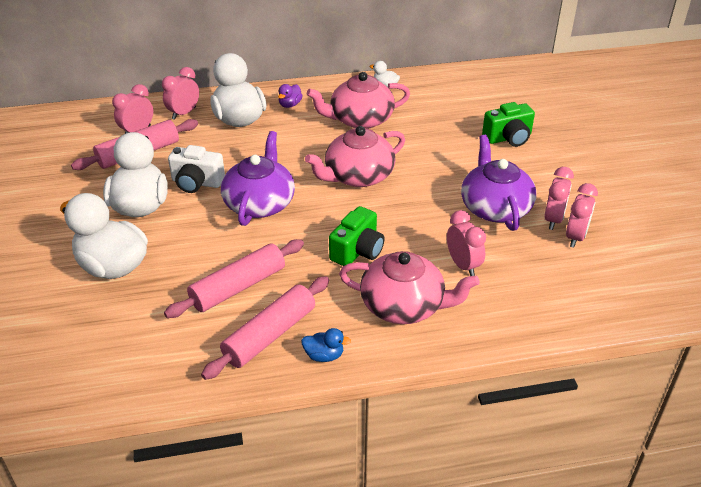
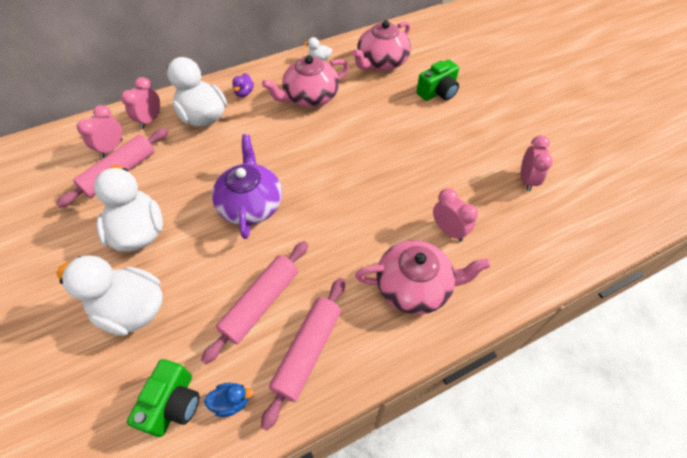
camera: 15 degrees left, 15 degrees up
white camera [168,145,225,193] -> none
blue duck [301,328,351,362] -> blue duck moved to [204,383,254,417]
pink teapot [305,126,405,187] -> pink teapot moved to [352,20,411,71]
green camera [329,206,385,266] -> green camera moved to [127,359,200,437]
purple teapot [461,135,536,231] -> none
pink clock [544,167,574,230] -> none

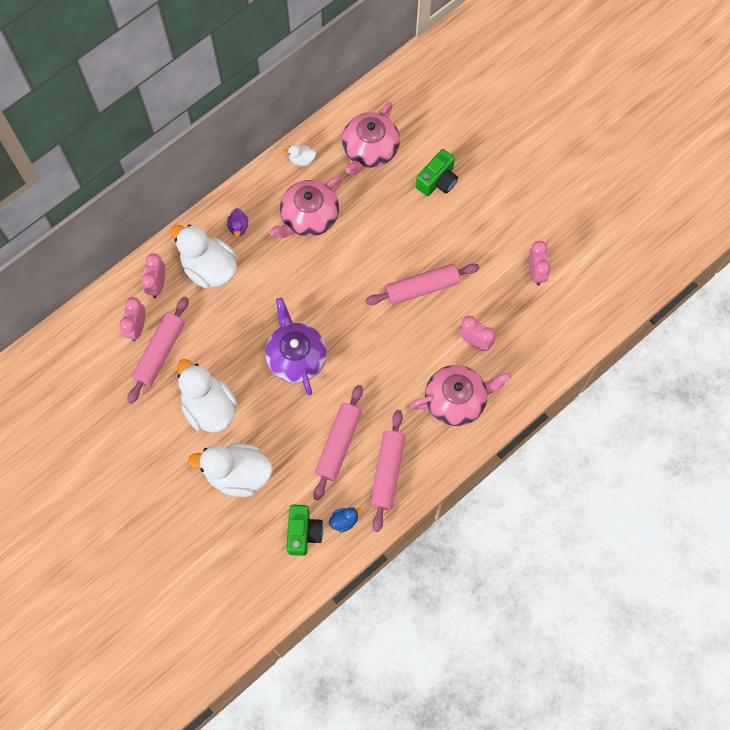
camera: 15 degrees left, 15 degrees up
none -> pink rolling pin [365,263,479,305]

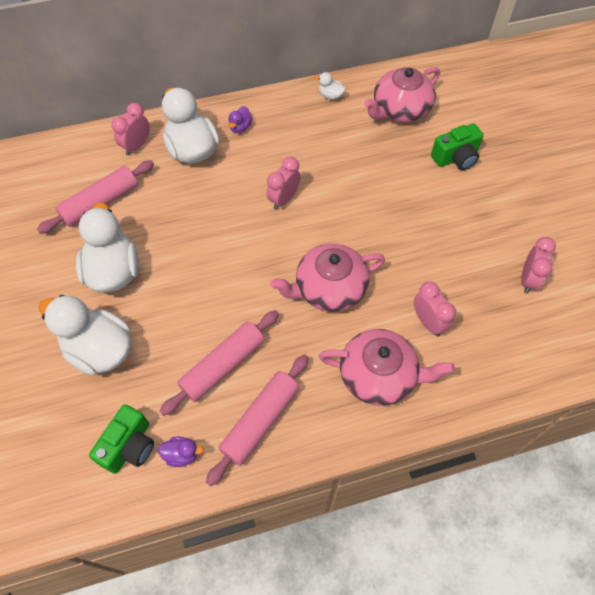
camera: 25 degrees right, 10 degrees down
pink clock [119,297,145,341] -> pink clock moved to [266,157,301,210]
purple teapot [265,298,327,396] -> none
pink teapot [269,176,343,238] -> pink teapot moved to [270,244,385,312]
blue duck [329,507,363,532] -> purple duck [158,437,204,467]
pink rolling pin [365,263,479,305] -> none

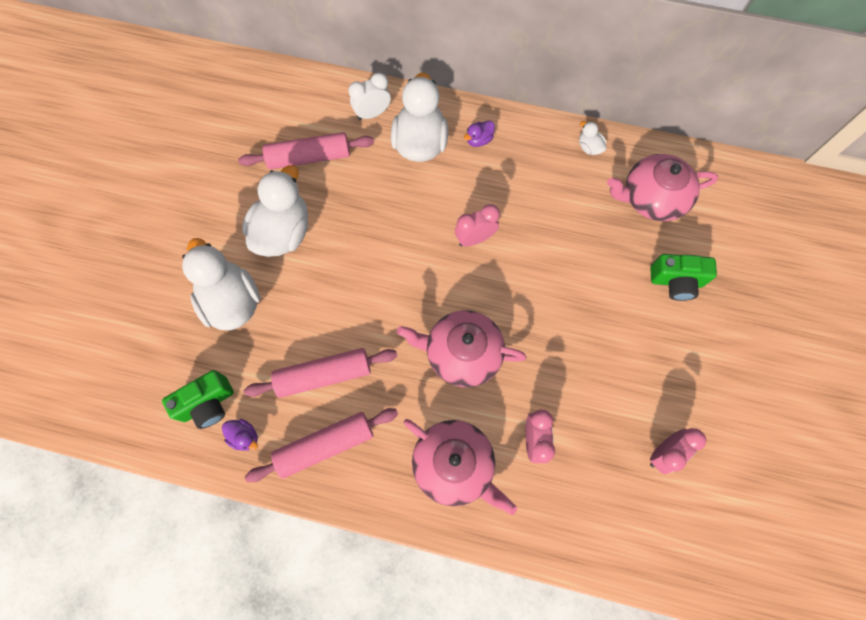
camera: 30 degrees right, 10 degrees up
pink clock [111,103,150,156] -> white clock [348,73,391,120]

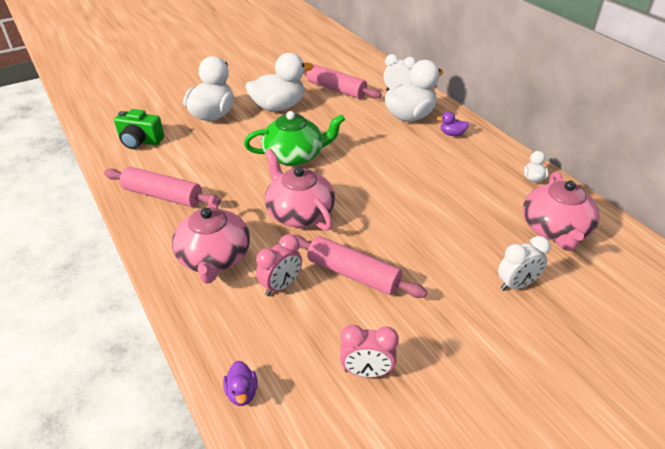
camera: 45 degrees right, 30 degrees down
purple duck [222,419,258,451] -> purple duck moved to [223,361,258,406]
pink rolling pin [244,348,397,398] -> pink rolling pin moved to [294,235,427,298]
pink clock [455,204,500,246] -> none
pink teapot [607,154,718,221] -> pink teapot turned 120 degrees counterclockwise [523,171,600,251]
green camera [651,254,717,301] -> white clock [498,236,551,291]
none -> green teapot [244,111,345,166]

